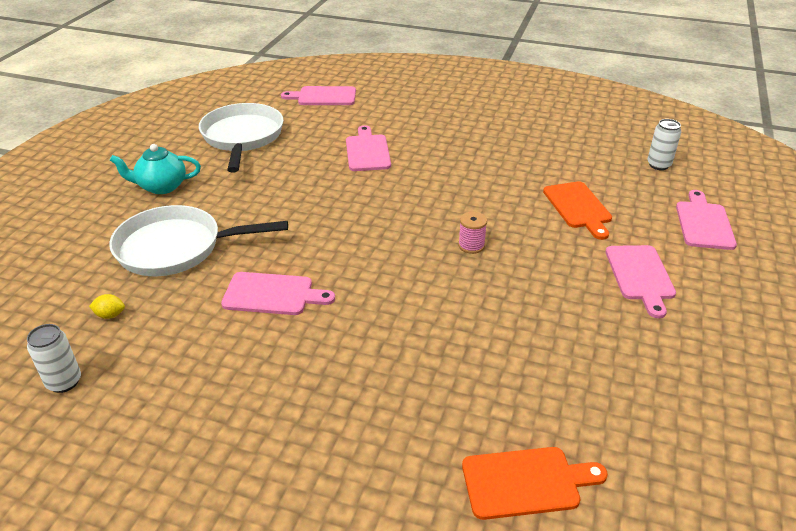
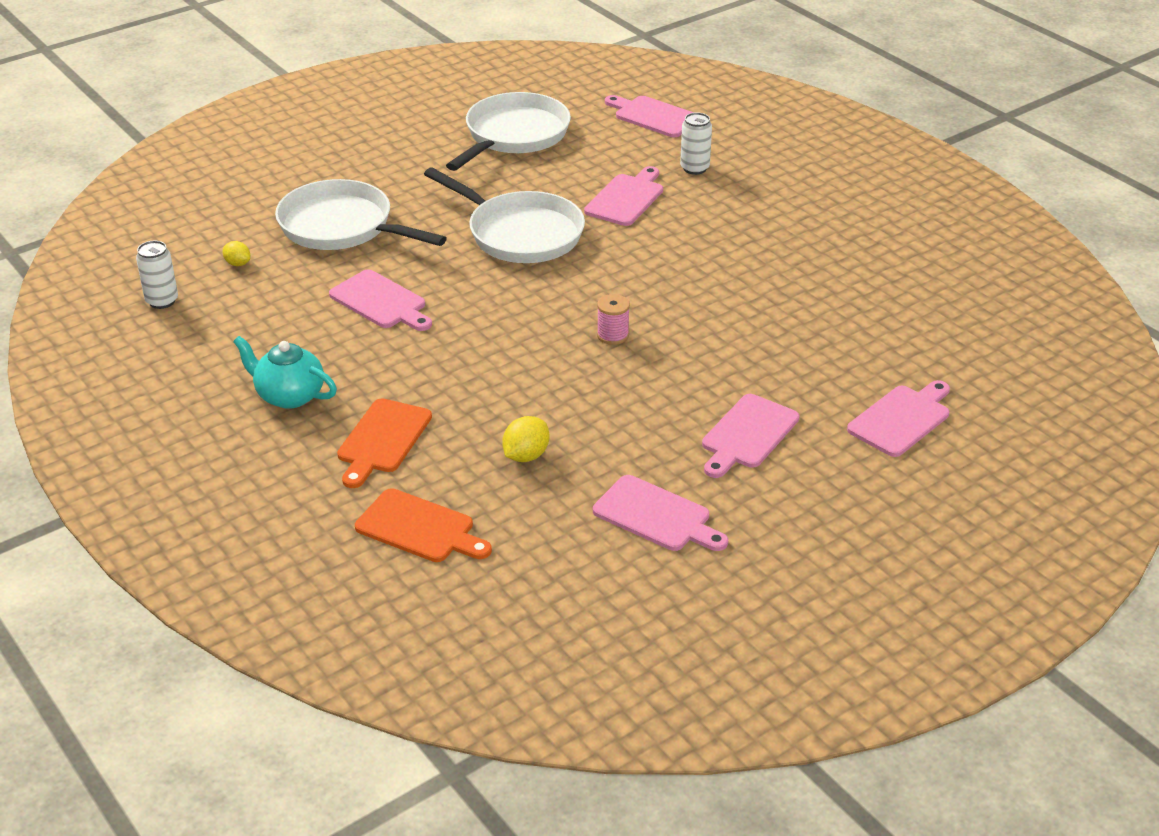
camera: 35 degrees right, 0 degrees up
turquoise teapot [110,144,201,194] -> turquoise teapot moved to [233,336,337,409]
orange cutting board [543,181,612,240] -> orange cutting board moved to [337,398,432,488]
white can [647,119,681,170] -> white can moved to [680,112,712,175]
none -> white pan [424,167,585,263]
none -> yellow lemon [502,416,549,462]
none -> pink cutting board [593,475,728,551]

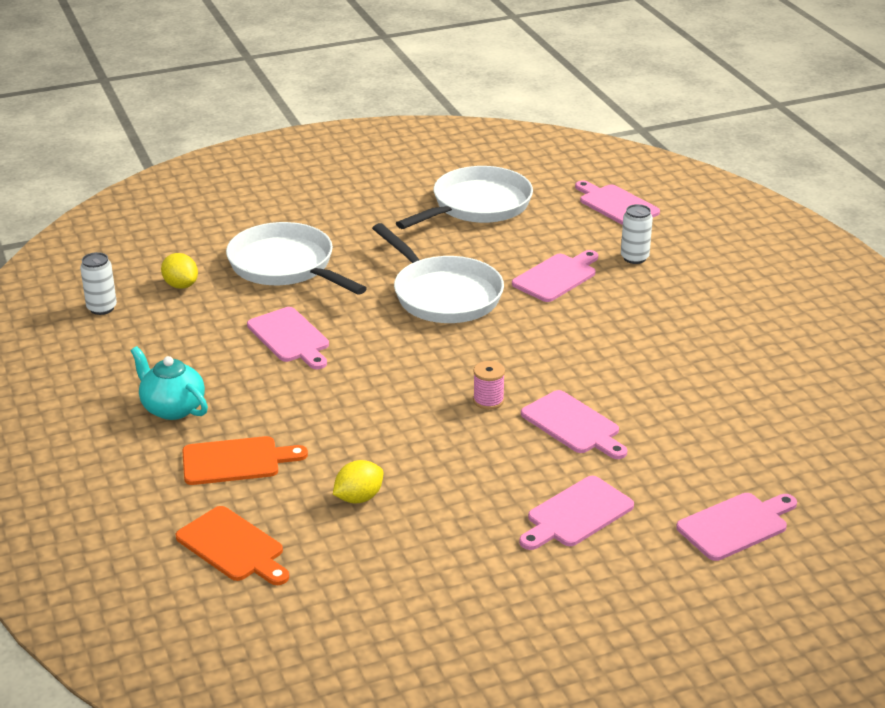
camera: 15 degrees right, 5 degrees down
yellow lemon [223,241,250,266] -> yellow lemon [161,253,198,289], size x1.52
orange cutting board [337,398,432,488] -> orange cutting board turned 135 degrees counterclockwise [182,436,308,485]
pink cutting board [593,475,728,551] -> pink cutting board moved to [521,390,627,459]

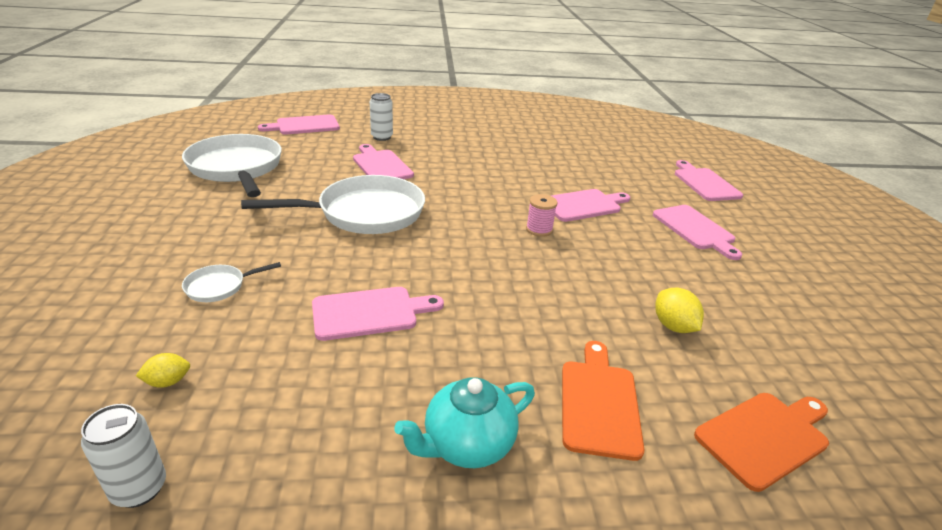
camera: 75 degrees left, 0 degrees up
yellow lemon [161,253,198,289] -> yellow lemon [136,353,190,388], size x0.66
white pan [226,222,367,295] -> white pan [182,262,281,302], size x0.43

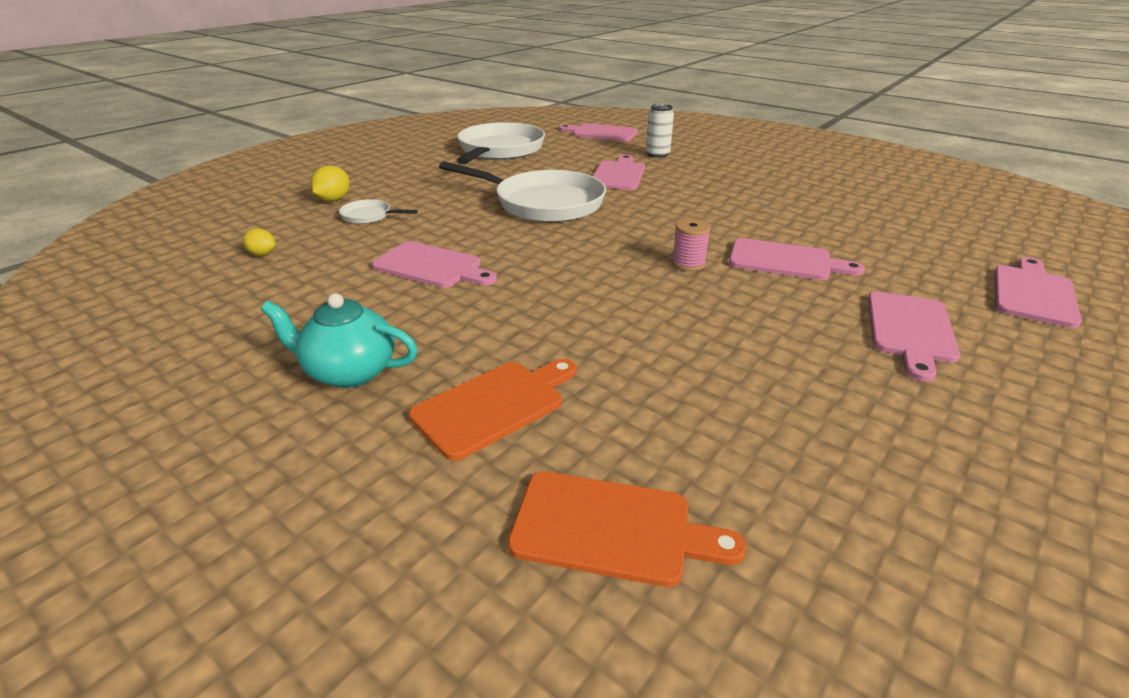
camera: 45 degrees right, 0 degrees up
white can [81,404,166,508] -> none
yellow lemon [655,288,704,333] -> yellow lemon moved to [310,166,350,202]

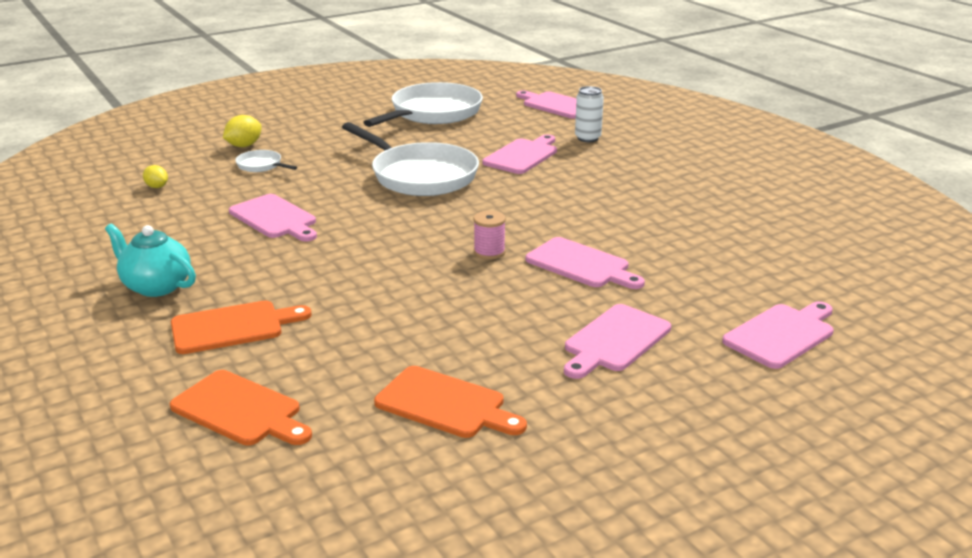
camera: 20 degrees right, 5 degrees down
none -> orange cutting board [374,366,527,438]

